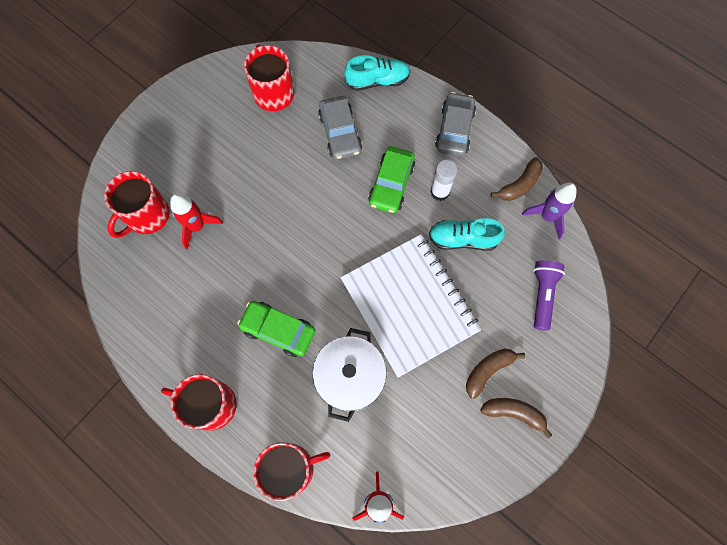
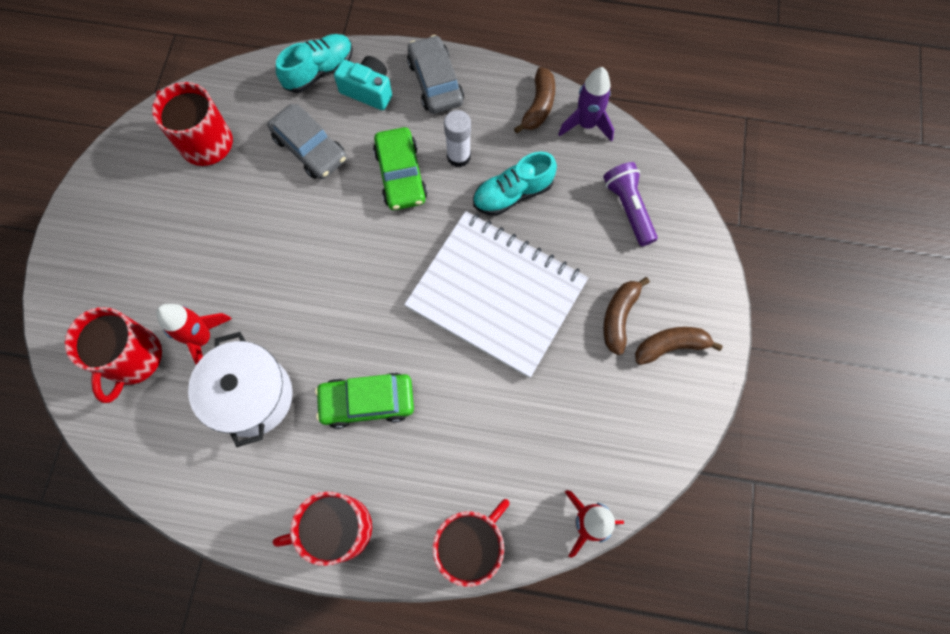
camera: 30 degrees left, 0 degrees up
white pot [312,328,387,422] -> white pot moved to [188,332,293,447]
none -> turquoise camera [334,56,392,110]

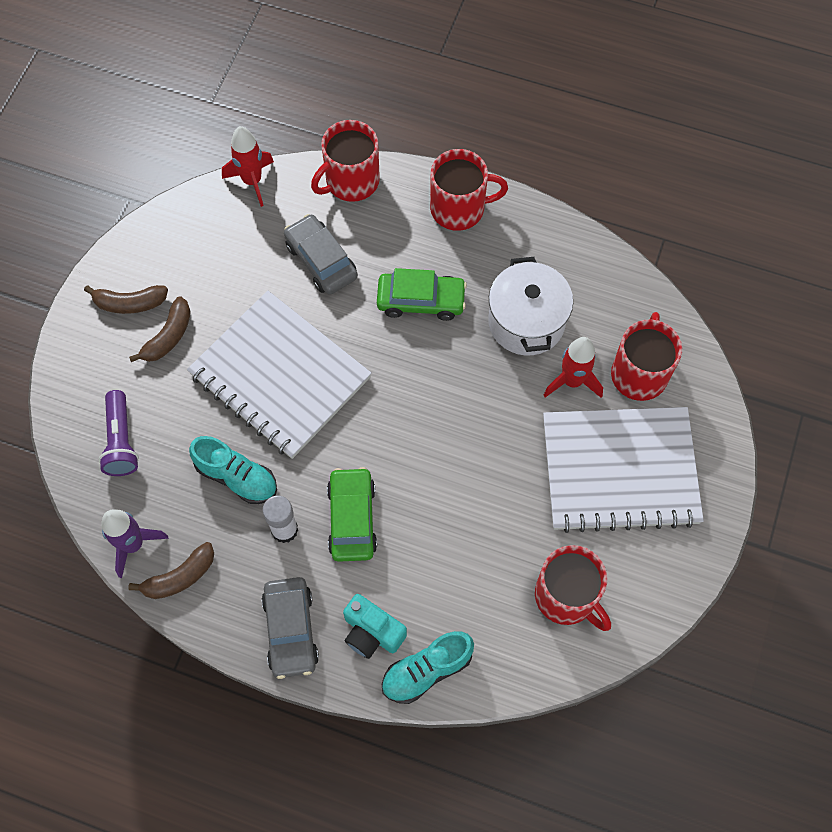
camera: 170 degrees left, 5 degrees down
grey car [267,104,347,179] -> grey car moved to [284,214,358,295]
turquoise shoe [473,152,557,216] -> turquoise shoe turned 45 degrees clockwise [189,436,277,504]
brown banana [514,67,555,133] -> brown banana turned 150 degrees counterclockwise [128,542,214,599]
none -> white notebook [543,407,704,533]

